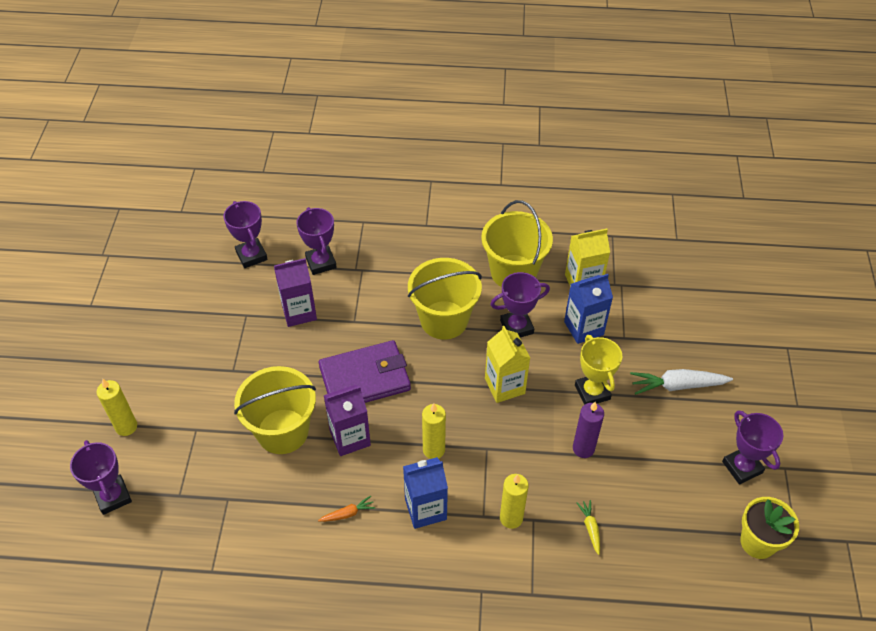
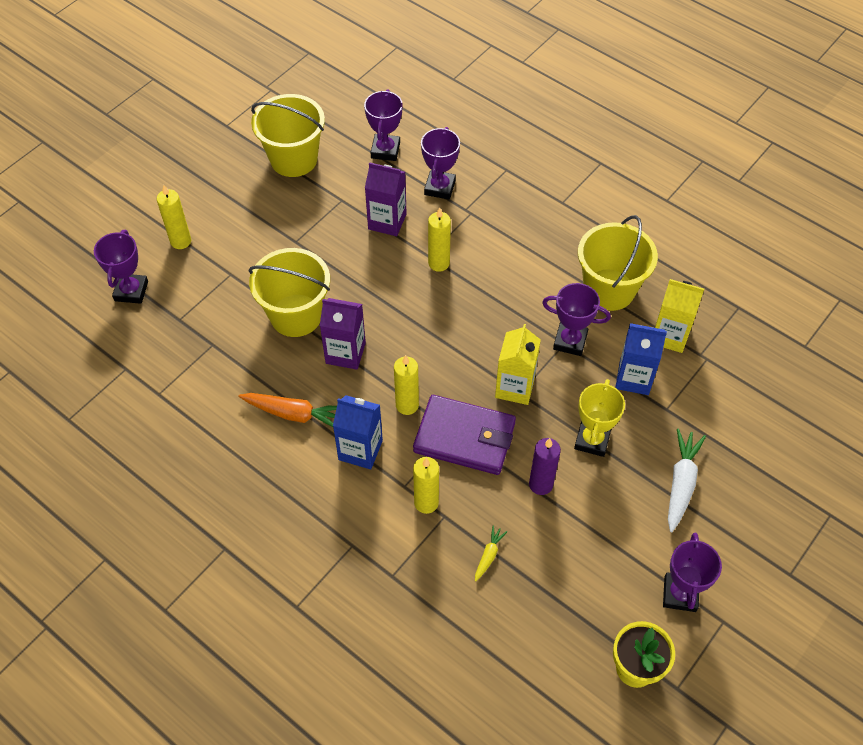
camera: 35 degrees right, 5 degrees up
orange carrot [318,496,376,522] -> orange carrot [239,393,337,427], size x1.91
purple wallet [319,340,411,403] -> purple wallet moved to [413,395,516,475]
yellow bucket [408,258,482,340] -> yellow bucket moved to [251,94,325,177]
white carrot [630,369,733,395] -> white carrot turned 75 degrees clockwise [668,429,706,532]
none -> yellow candle [428,207,451,272]

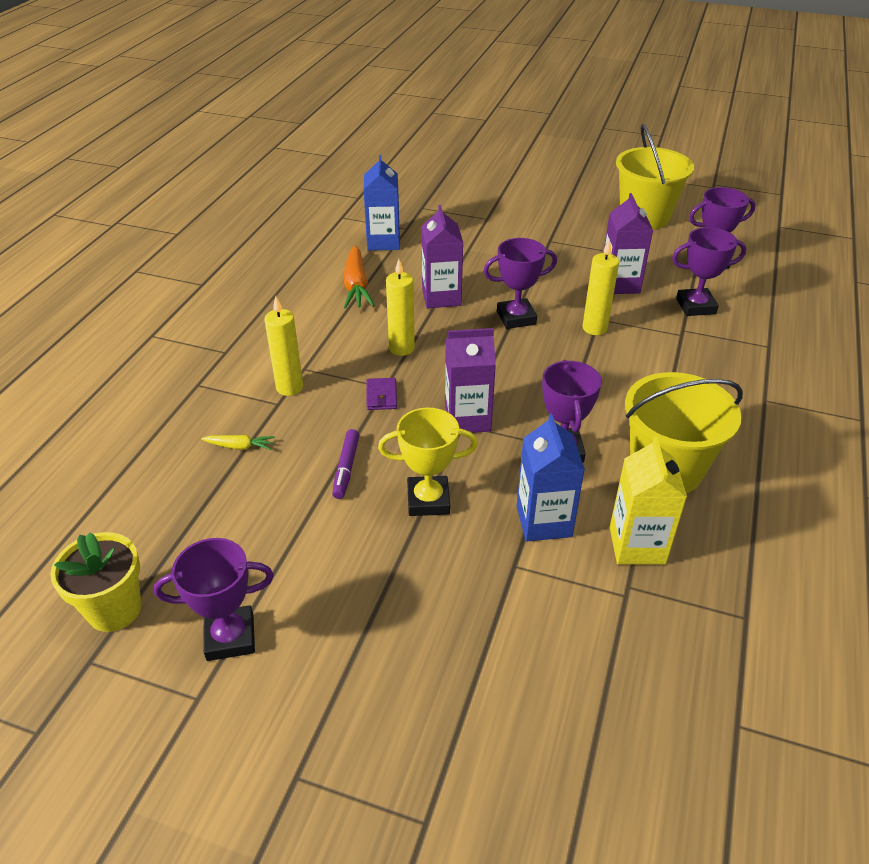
camera: 70 degrees right, 15 degrees down
purple trophy [94,230,148,304] -> purple trophy moved to [483,238,557,329]
yellow candle [157,185,191,249] -> none
yellow bucket [249,248,330,337] -> none
blue carton [333,395,383,470] -> blue carton moved to [363,155,400,251]
purple wallet [413,395,516,475] -> purple wallet [366,378,397,410], size x0.40
yellow carton [495,324,541,405] -> purple carton [445,328,496,433]
purple candle [529,438,561,495] -> purple marker [332,429,359,499]
white carrot [668,429,706,532] -> none

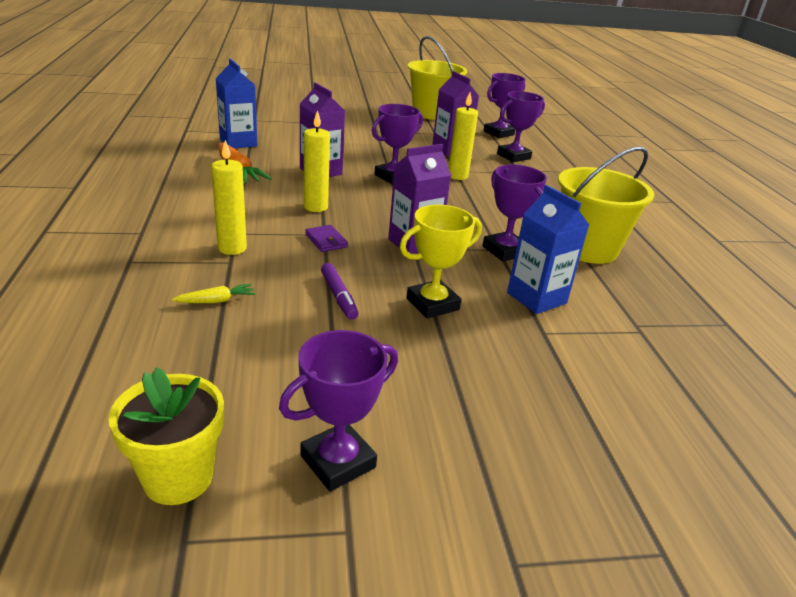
camera: 30 degrees left, 10 degrees down
yellow carton [610,436,687,564] -> none

